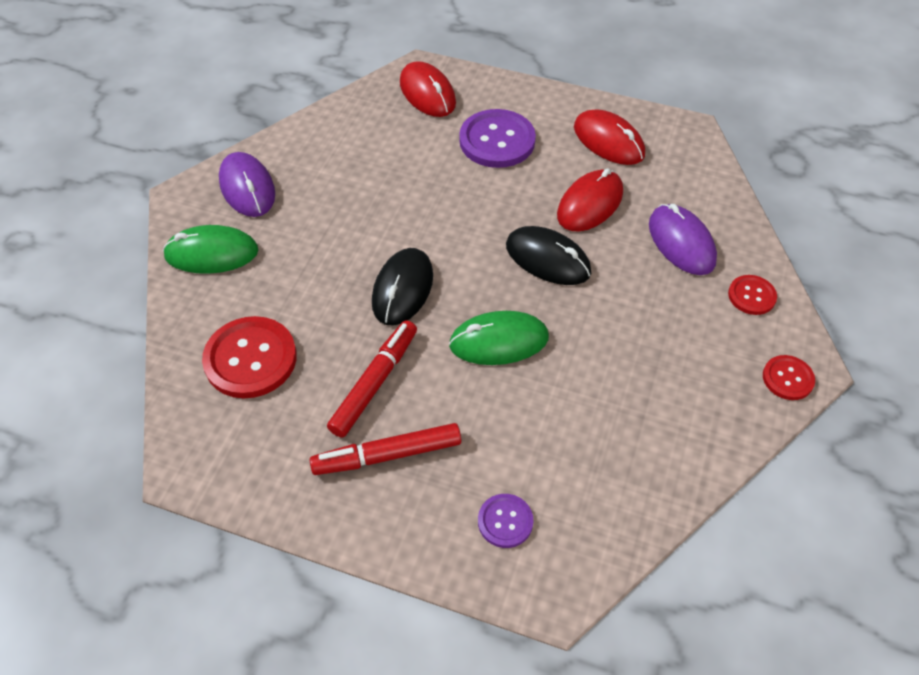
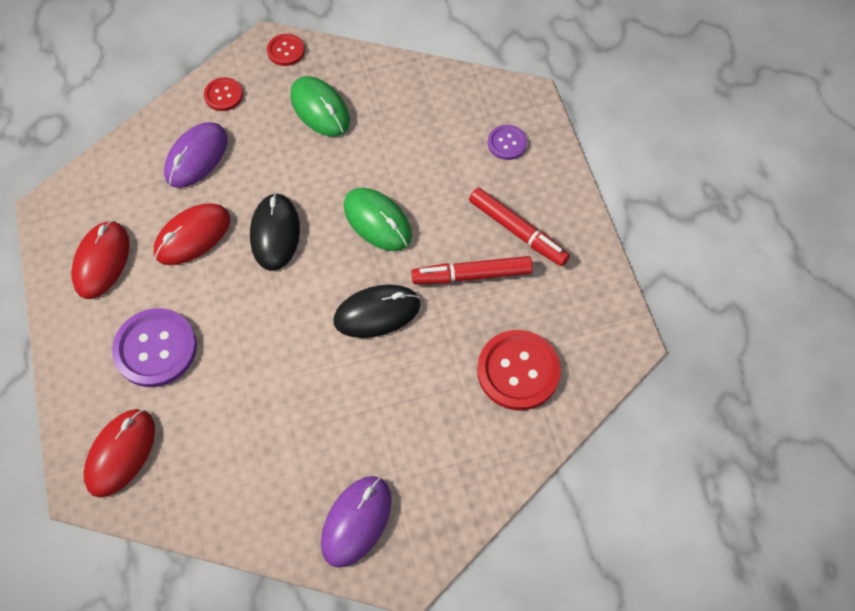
camera: 125 degrees left, 10 degrees up
green mouse [163,225,258,274] -> green mouse moved to [290,76,350,137]
red mouse [557,168,623,231] -> red mouse turned 45 degrees counterclockwise [154,203,230,265]

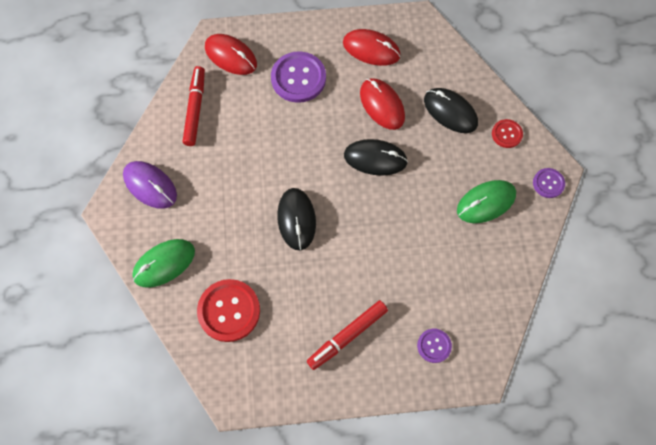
camera: 100 degrees right, 5 degrees up
purple mouse [164,122,227,188] -> black mouse [424,88,478,133]
red button [267,34,305,66] -> purple button [533,168,565,198]
green mouse [344,188,412,251] -> green mouse moved to [132,239,195,288]
red marker [411,256,533,284] -> red marker moved to [183,66,205,146]

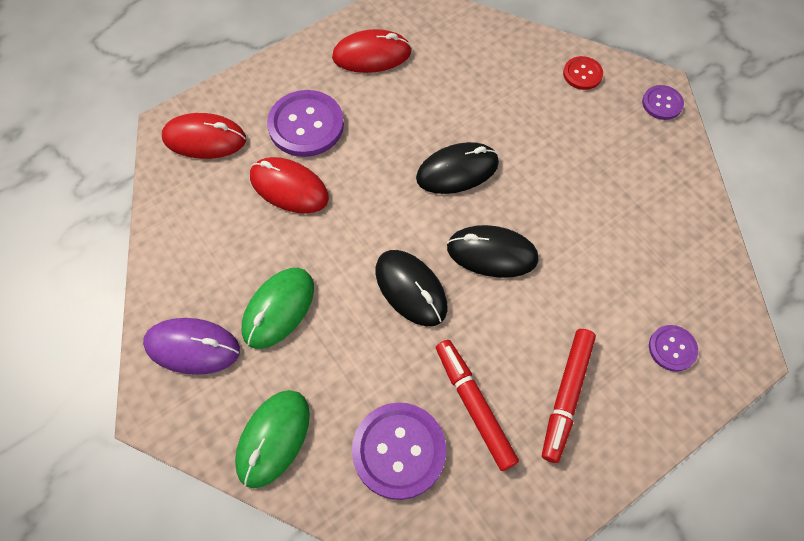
camera: 30 degrees left, 5 degrees down
red marker [183,66,205,146] -> red marker moved to [436,340,519,471]
red button [197,279,260,342] -> purple button [352,403,446,500]
red mouse [360,78,405,130] -> red mouse moved to [250,157,329,214]
black mouse [424,88,478,133] -> black mouse moved to [447,225,539,278]
green mouse [457,180,516,223] -> green mouse moved to [242,268,314,349]

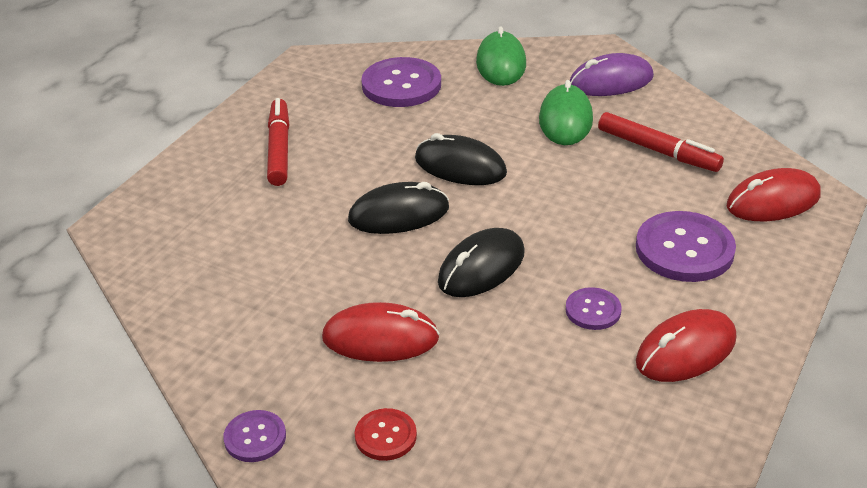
camera: 155 degrees right, 25 degrees down
red mouse [250,157,329,214] -> red mouse moved to [322,302,440,362]
red marker [436,340,519,471] -> red marker moved to [598,112,724,172]
purple button [649,325,698,372] -> purple button moved to [566,287,622,330]

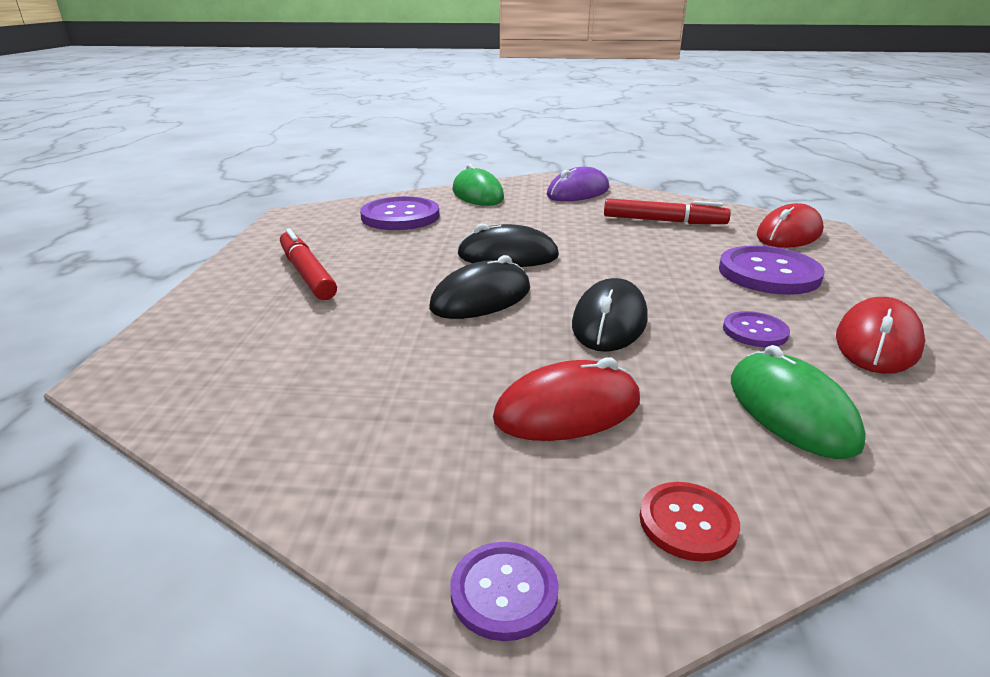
camera: 25 degrees left, 10 degrees down
green mouse [539,80,593,145] -> green mouse moved to [731,345,866,459]

